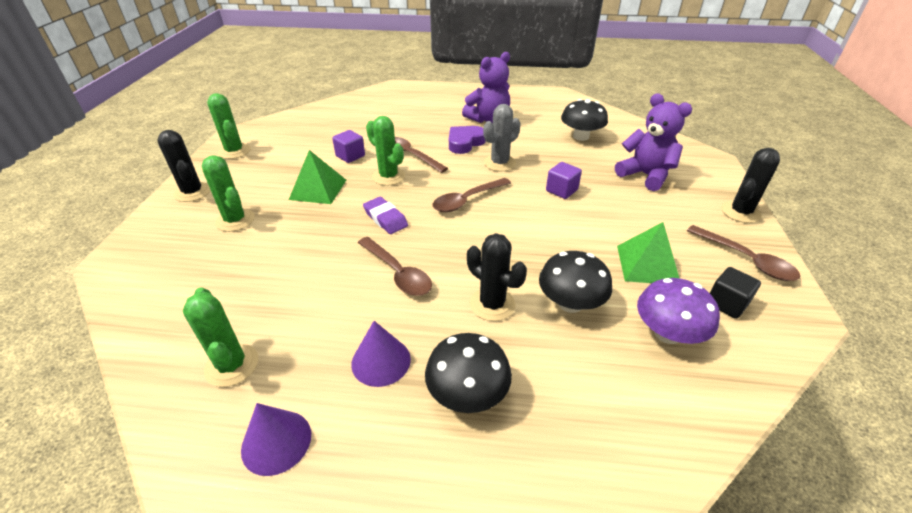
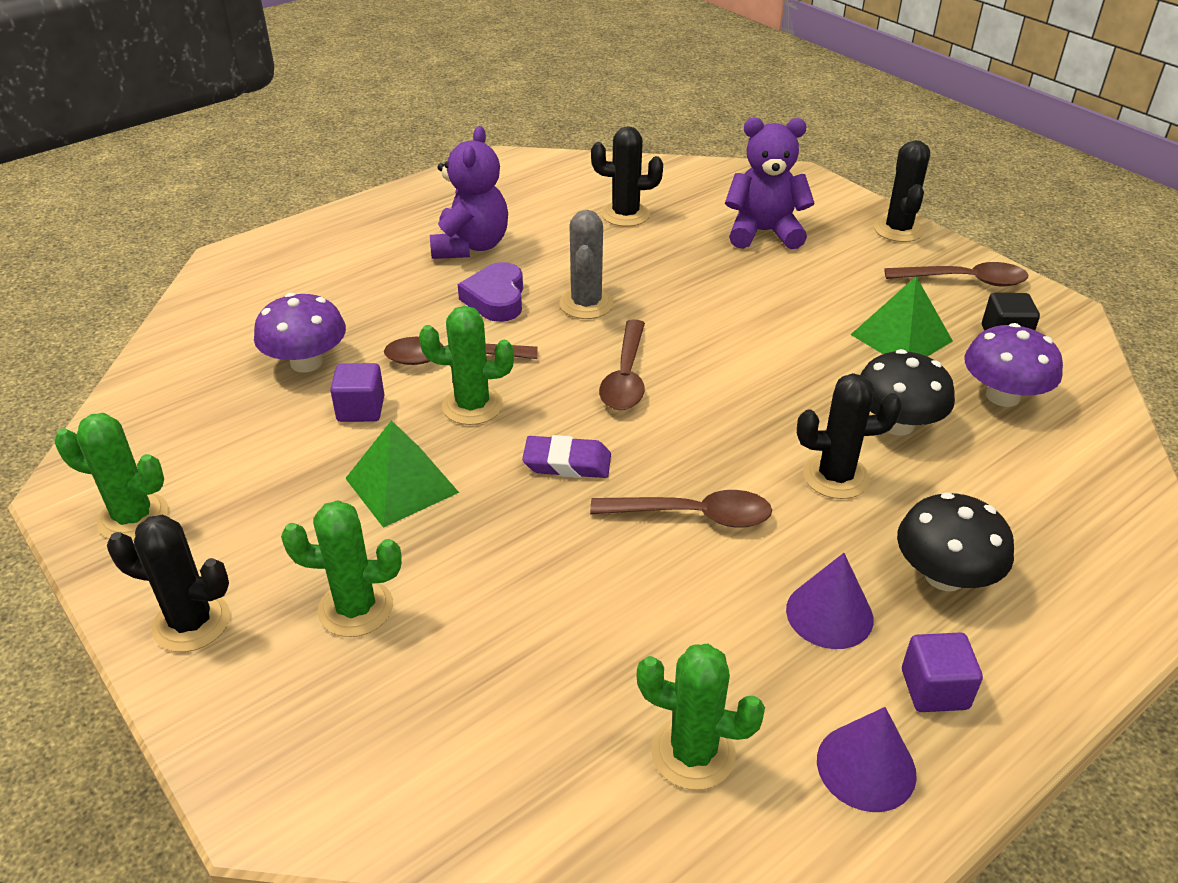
camera: 45 degrees left, 0 degrees up
purple cube [546,162,582,199] -> purple cube moved to [902,633,983,712]
black mushroom [561,99,608,141] -> black cactus [591,126,663,227]
none -> purple mushroom [254,293,346,373]

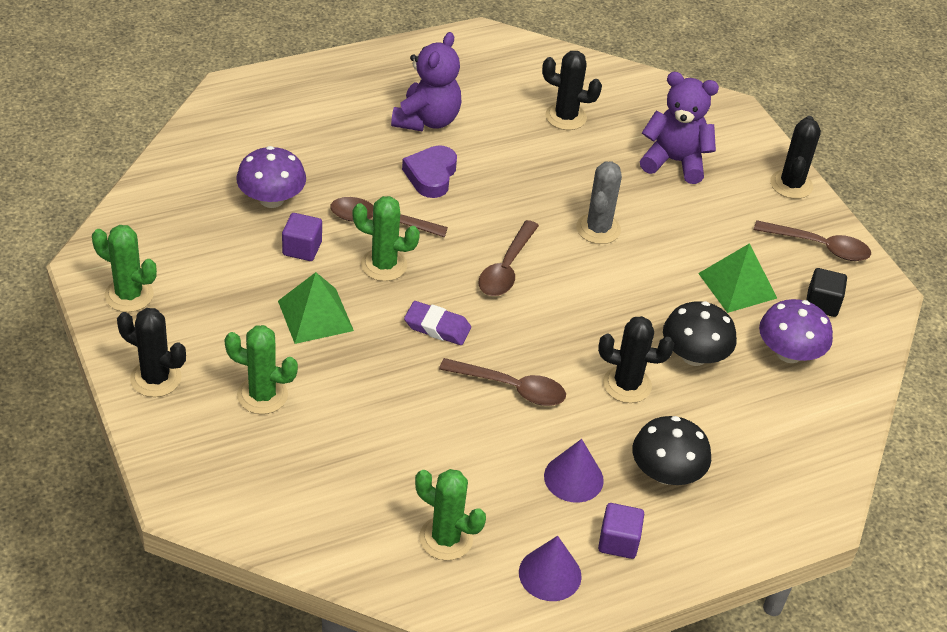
camera: 10 degrees right, 5 degrees up
grey cactus [559,210,614,319] -> grey cactus moved to [576,161,622,244]

